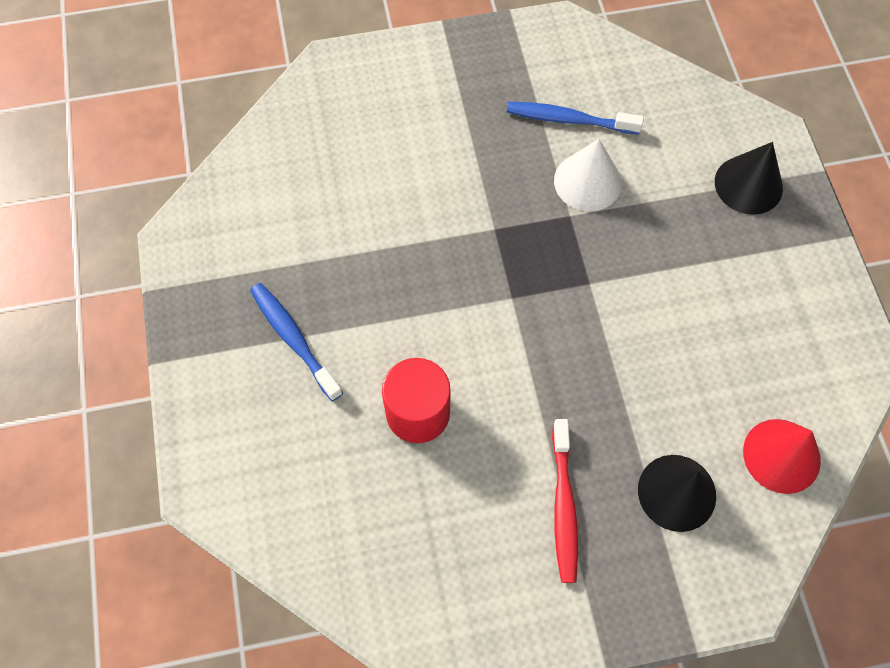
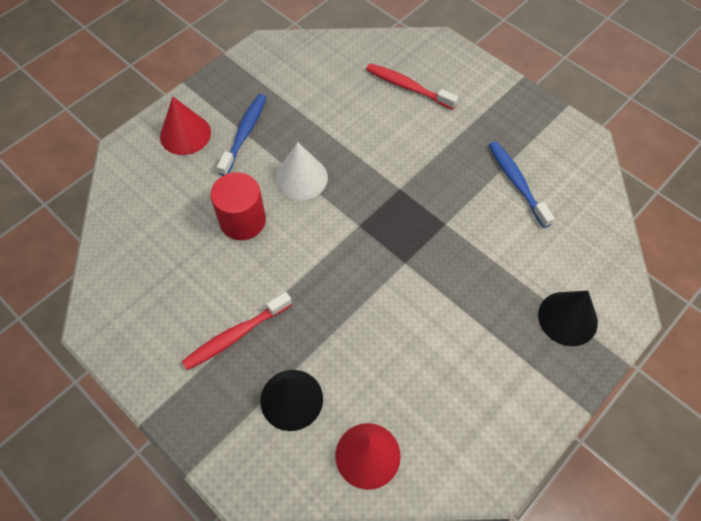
camera: 55 degrees right, 5 degrees down
white cone [554,139,622,212] -> white cone moved to [275,142,328,200]
none -> red cone [160,97,211,155]
none -> red toothbrush [366,63,458,110]

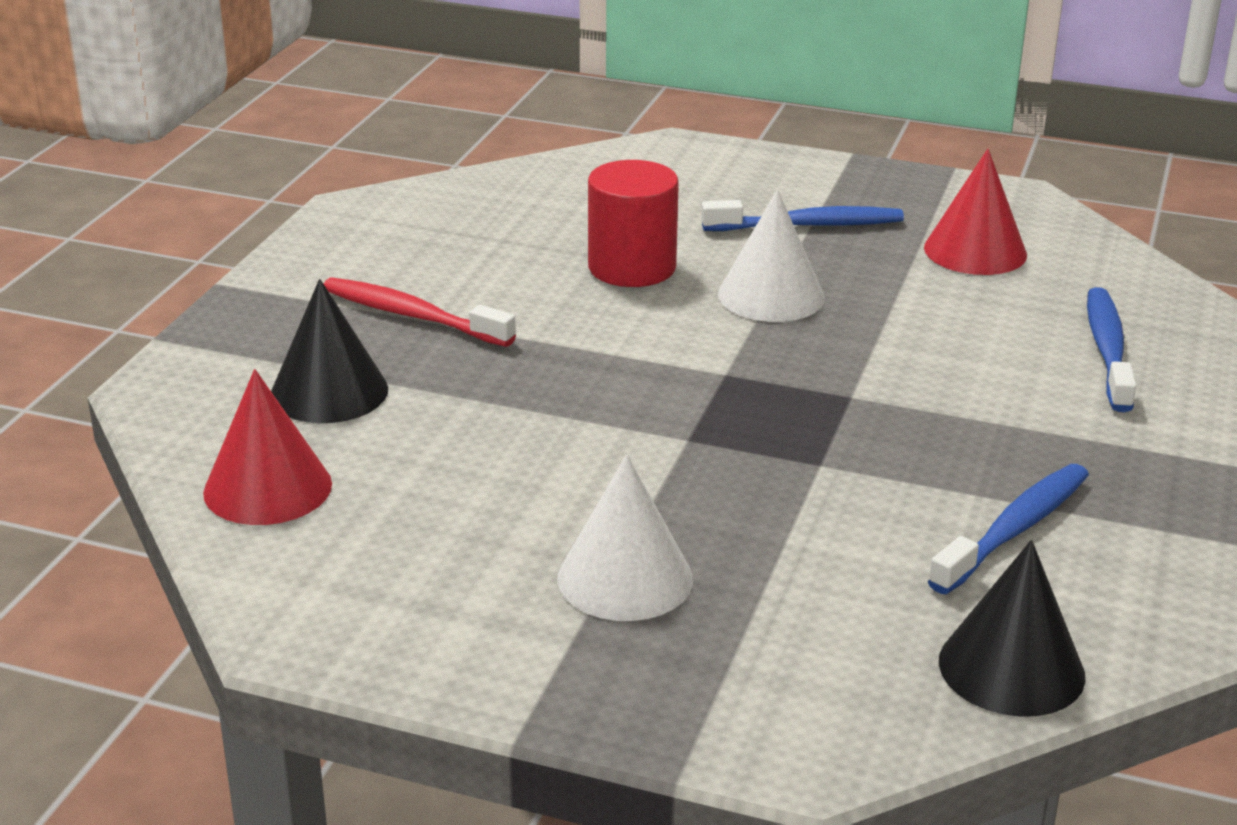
camera: 65 degrees right, 30 degrees down
red cone [160,97,211,155] -> red cone moved to [924,149,1027,275]
red toothbrush [366,63,458,110] -> blue toothbrush [1087,287,1136,412]
black cone [538,291,598,346] -> black cone moved to [939,540,1085,717]
none -> white cone [557,455,693,621]

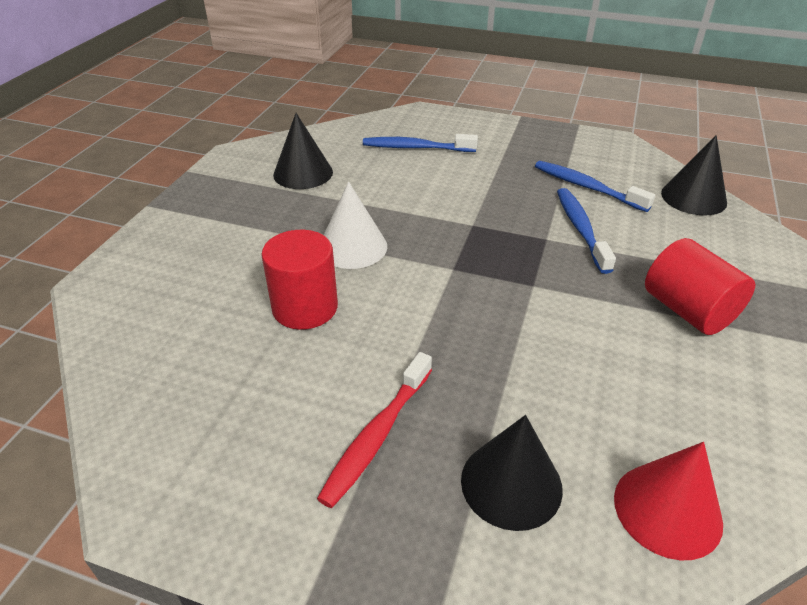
camera: 90 degrees left, 10 degrees up
white cone [557,455,693,621] -> red cylinder [645,238,755,335]
blue toothbrush [701,200,904,231] -> blue toothbrush moved to [557,188,616,274]
red cone [924,149,1027,275] -> black cone [273,113,333,189]

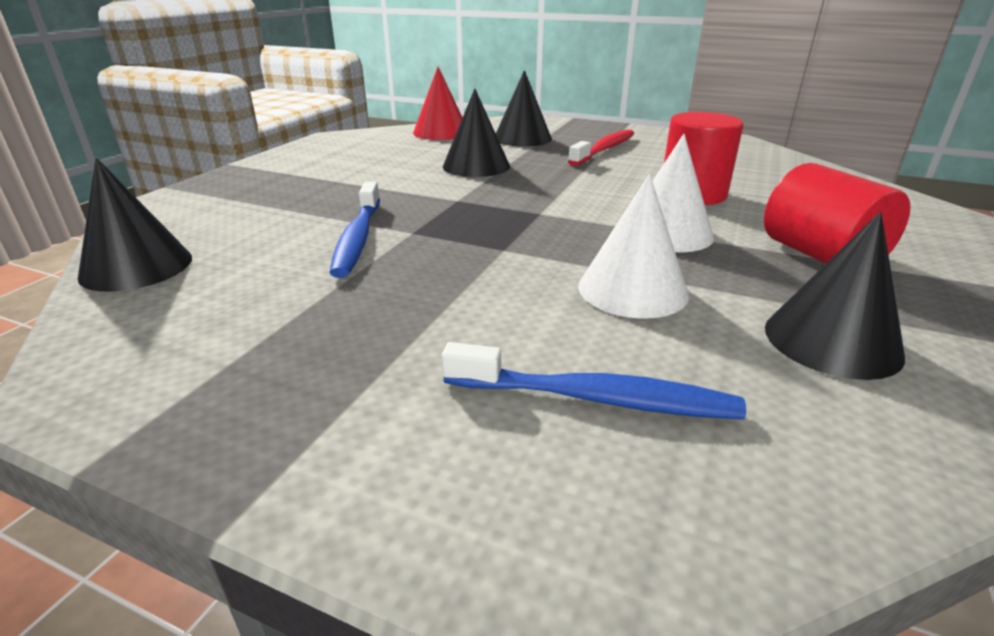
camera: 175 degrees left, 10 degrees down
blue toothbrush [535,161,655,212] -> none
red cylinder [645,238,755,335] -> red cylinder moved to [764,163,911,264]
none -> black cone [443,89,510,177]
none -> white cone [578,174,689,319]

